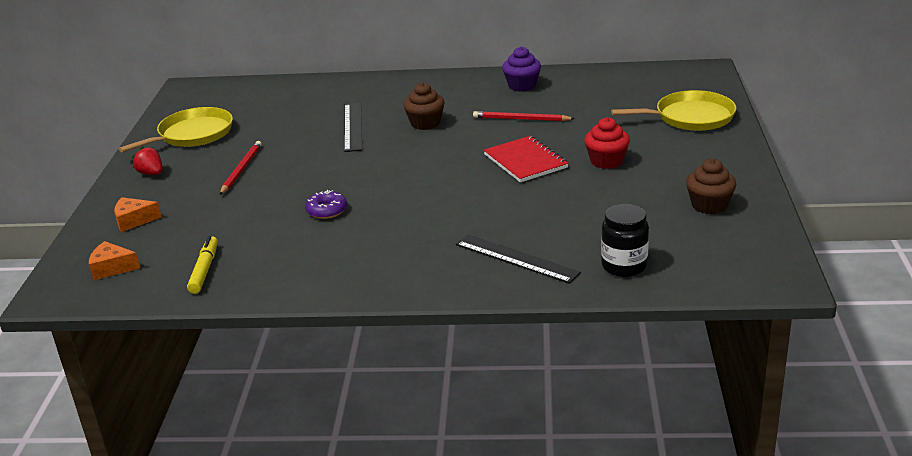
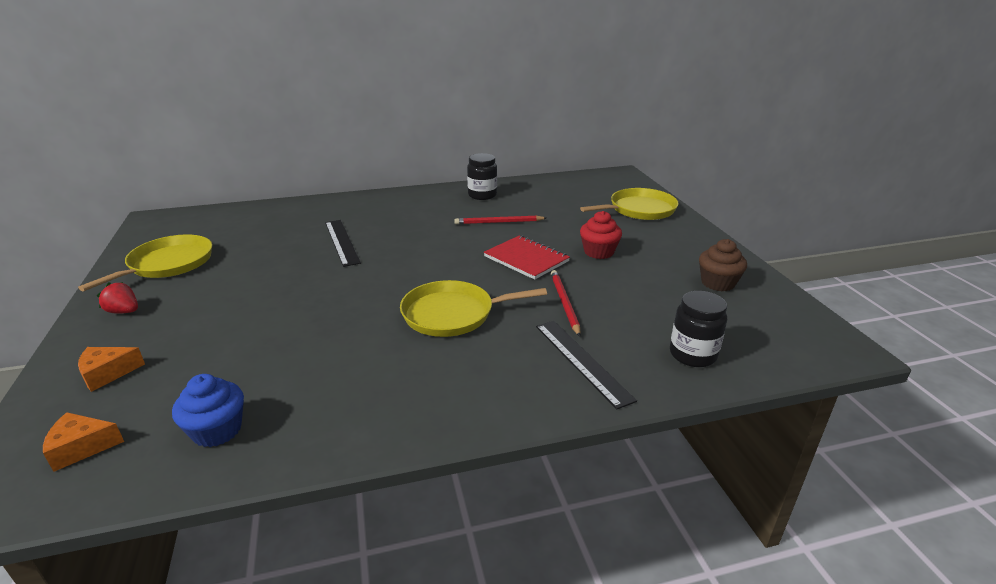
camera: 20 degrees left, 0 degrees up
yellow marker [187,236,218,294] -> blue cupcake [172,374,244,447]
red pencil [220,141,262,195] -> red pencil moved to [551,270,581,337]
purple donut [305,190,347,219] -> none
brown cupcake [403,83,444,130] -> none
black ruler [456,234,581,284] -> black ruler turned 45 degrees clockwise [536,321,637,409]
purple cupcake [502,47,541,92] -> black jar [467,153,497,200]
none -> yellow pan [400,280,547,337]

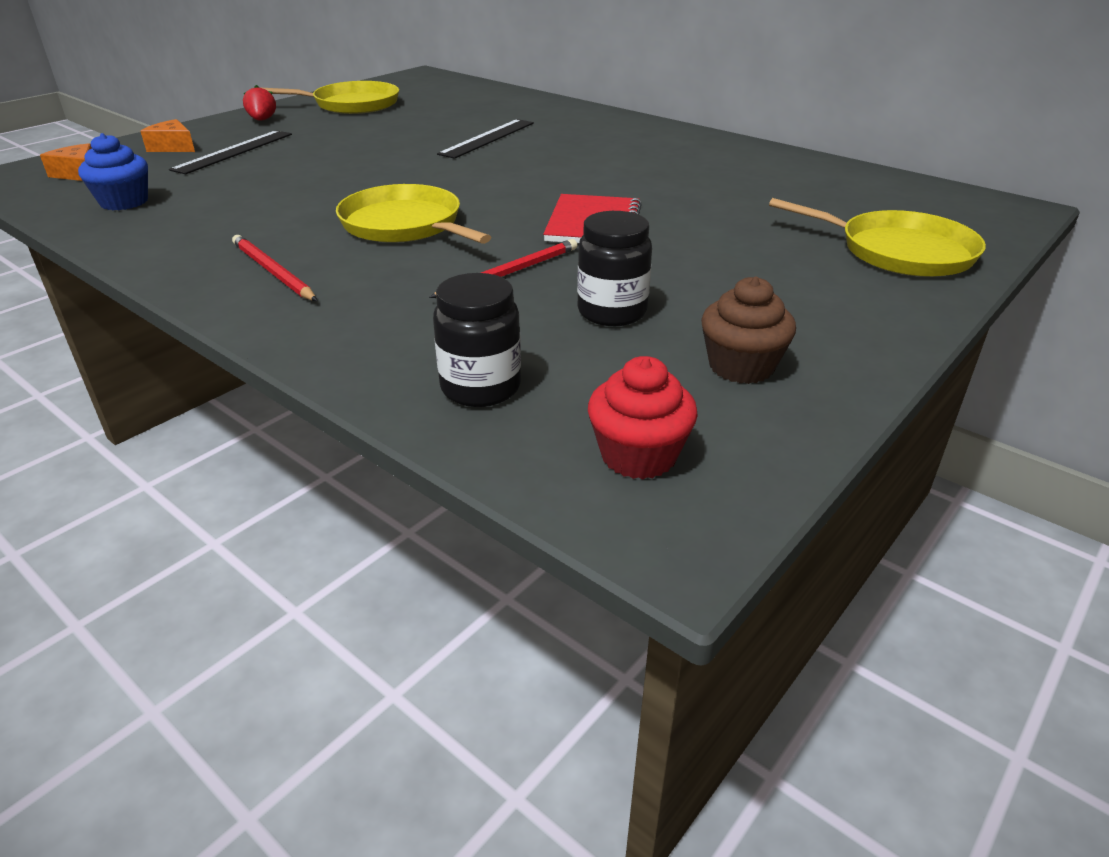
camera: 55 degrees right, 5 degrees up
red pencil [454,216,546,224] -> red pencil moved to [232,235,317,301]
black jar [467,153,497,200] -> black jar moved to [577,211,652,326]
black ruler [536,321,637,409] -> black ruler moved to [169,130,292,174]
red cupcake [580,211,622,259] -> red cupcake moved to [588,356,698,479]

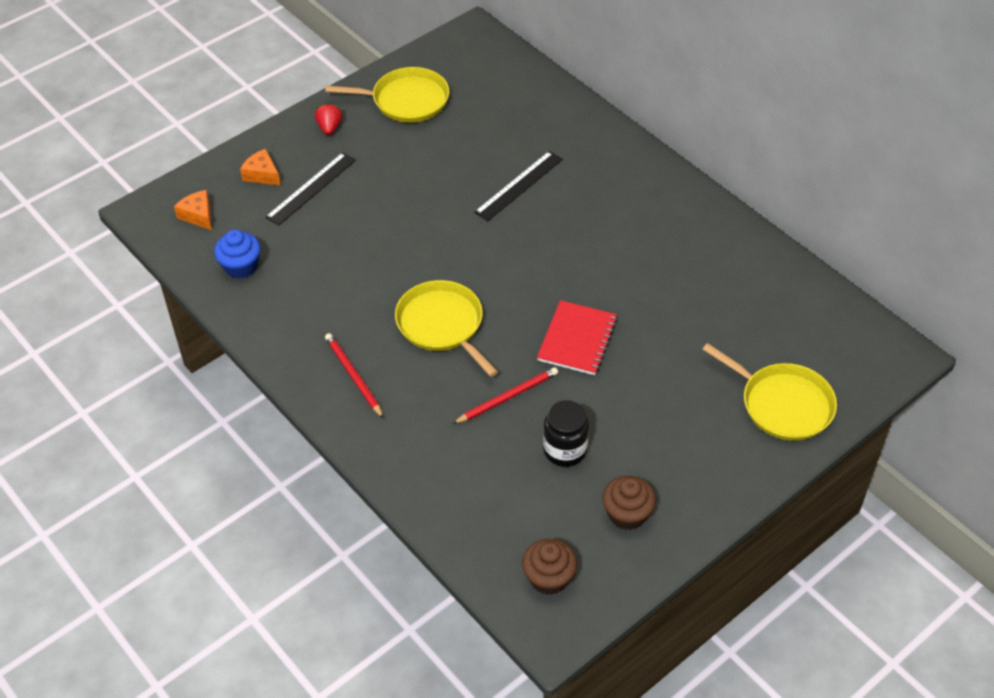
camera: 10 degrees right, 15 degrees up
black jar [433,273,521,407] -> none
red cupcake [588,356,698,479] -> brown cupcake [522,539,577,595]

